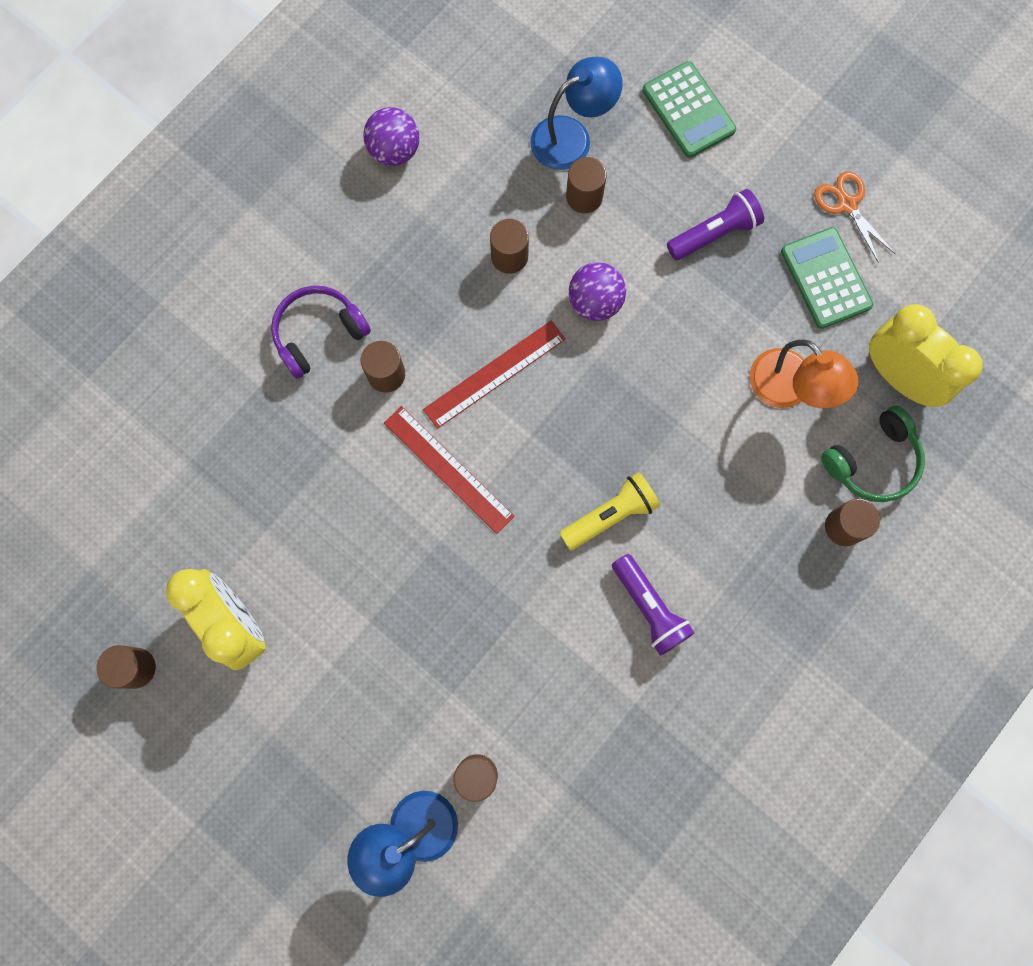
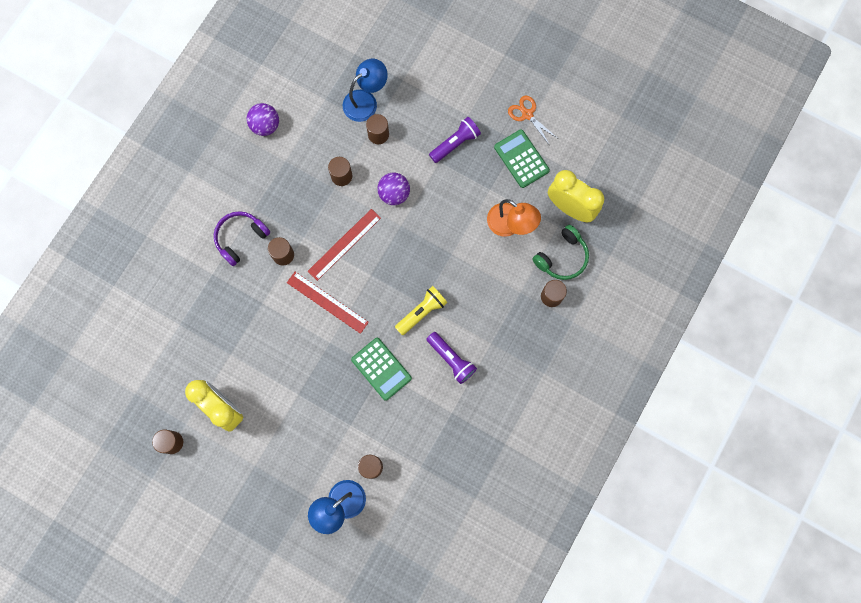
camera: 10 degrees left, 0 degrees up
green calculator [643,61,736,158] -> green calculator moved to [351,338,412,401]

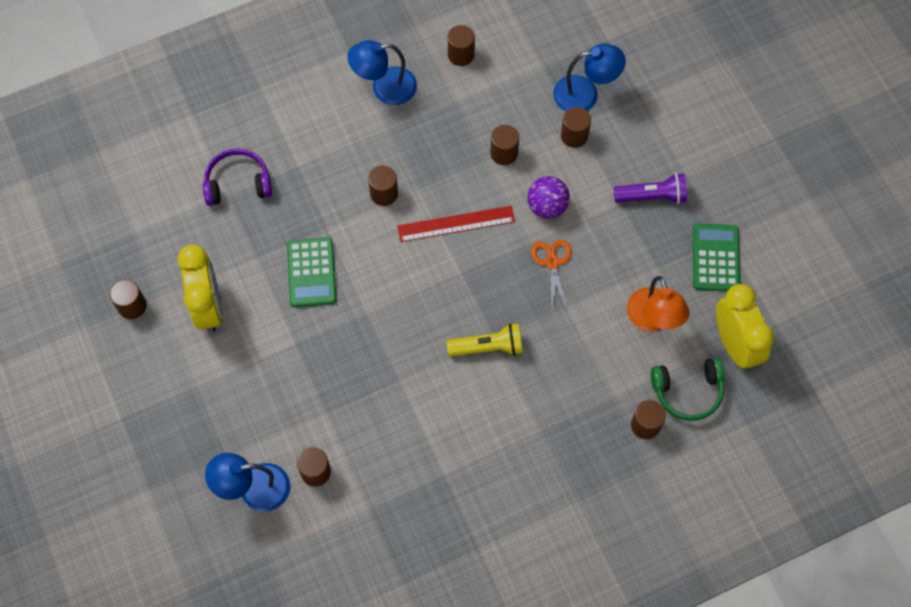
camera: 35 degrees right, 10 degrees down
purple headphones [214,211,270,266] -> purple headphones moved to [203,149,272,206]
purple ball [247,103,279,136] -> brown cylinder [448,25,475,66]
red ruler [287,272,369,334] -> none
green calculator [351,338,412,401] -> green calculator moved to [287,237,336,307]
purple flashlight [426,332,477,384] -> none
orange scissors [508,95,557,144] -> orange scissors moved to [531,240,572,309]
none -> blue lamp [347,40,417,105]

